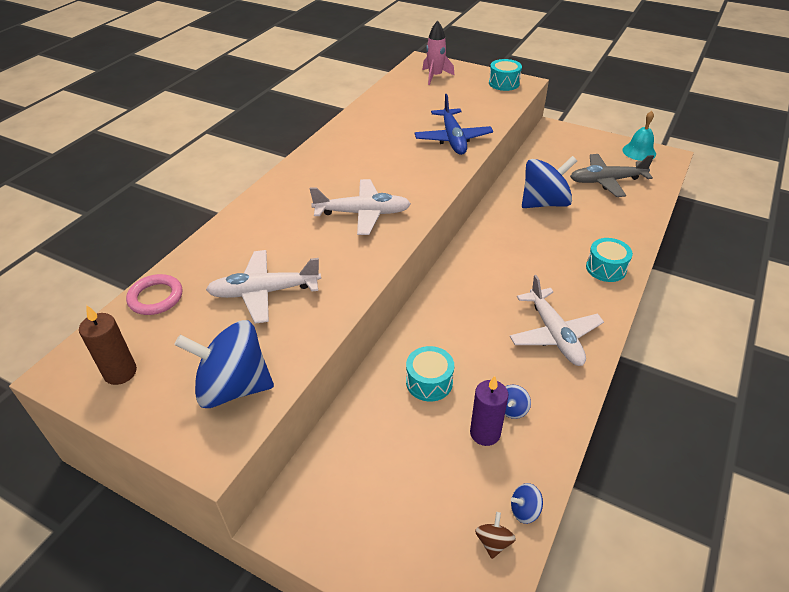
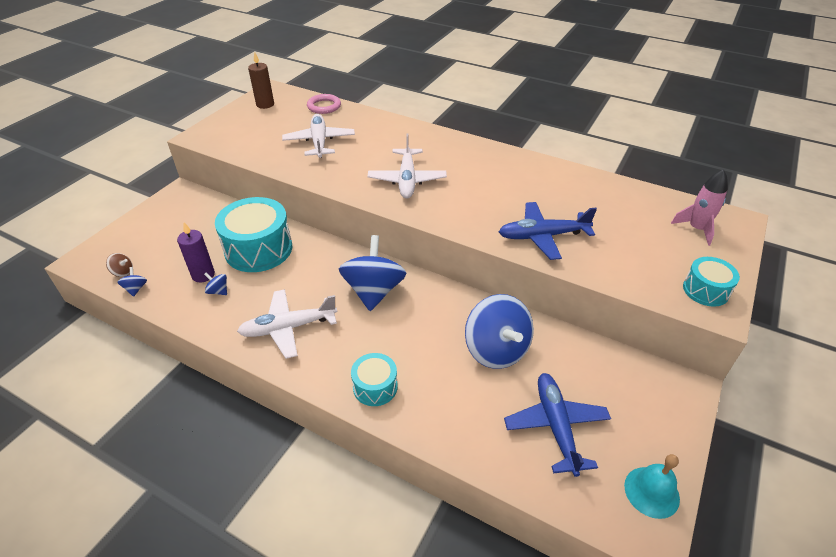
camera: 90 degrees right, 0 degrees up
blue spinning top [174,320,274,408] -> blue spinning top moved to [339,235,406,311]
turquoise drum [406,346,454,401] -> turquoise drum [215,197,292,272], size x1.88
grey plane [570,154,654,197] -> blue plane [504,373,611,477]

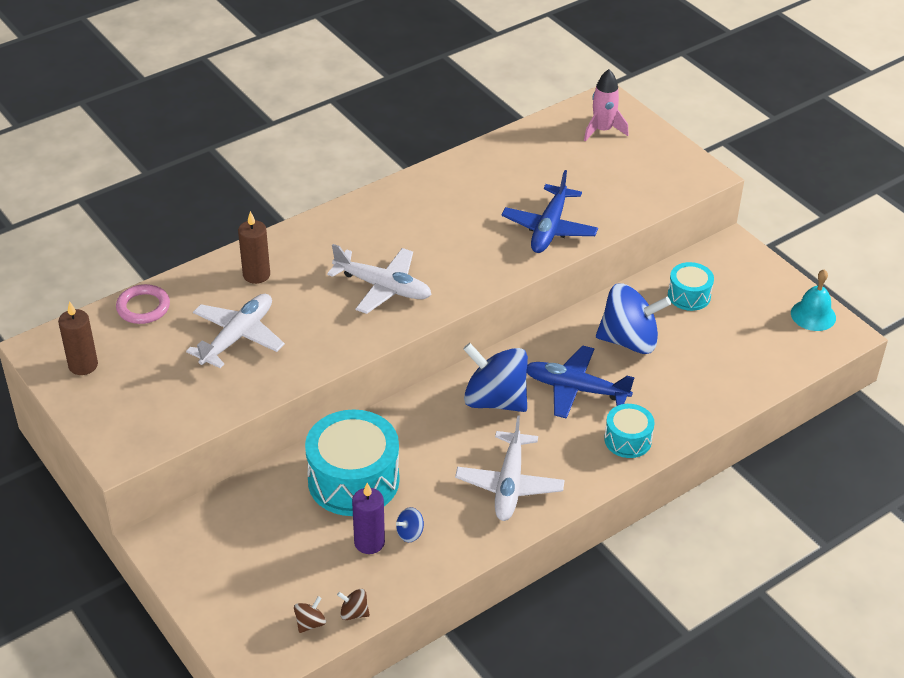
camera: 65 degrees left, 0 degrees up
blue spinning top [117,267,147,297] -> brown spinning top [337,589,370,620]
white plane [282,114,355,158] -> white plane turned 105 degrees clockwise [186,294,285,368]
blue plane [504,373,611,477] -> blue plane moved to [527,345,635,419]
turquoise drum [683,257,740,307] -> turquoise drum moved to [668,262,714,311]
none -> brown candle [238,211,270,284]

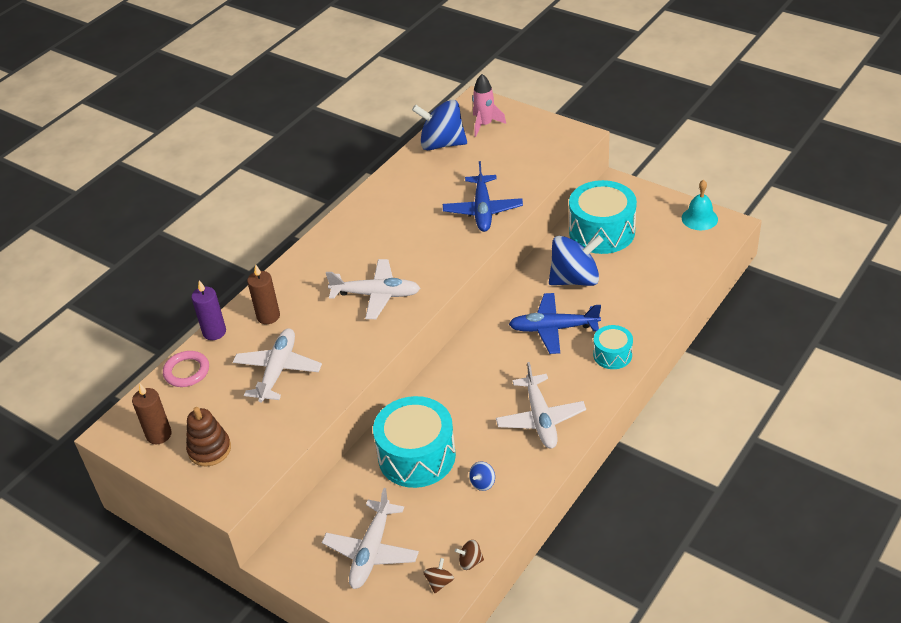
camera: 15 degrees left, 0 degrees up
purple candle [352,483,385,554] -> purple candle moved to [191,280,226,340]
blue spinning top [463,343,528,412] -> blue spinning top moved to [412,100,467,150]
turquoise drum [668,262,714,311] -> turquoise drum [569,180,637,254], size x1.88
none -> brown stacking toy [186,407,231,467]
none -> white plane [322,488,419,589]

